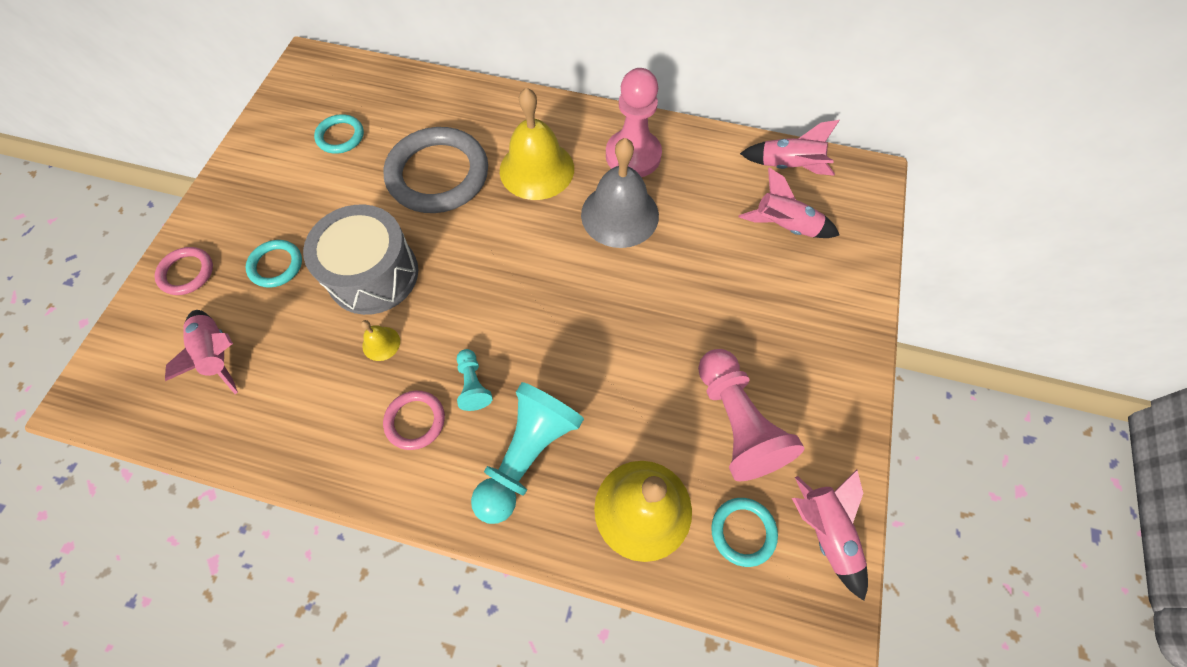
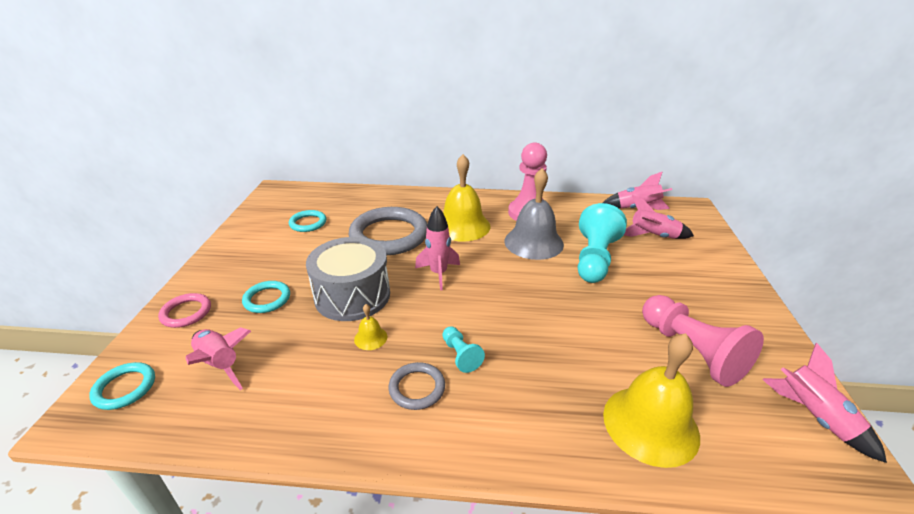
camera: 10 degrees left, 30 degrees down
pink ring [383,391,445,450] -> grey ring [389,362,445,410]
turquoise pawn [471,382,584,524] -> turquoise pawn moved to [578,203,627,283]
turquoise ring [711,498,778,567] -> turquoise ring moved to [89,362,155,410]
none -> pink rocket [415,206,460,290]

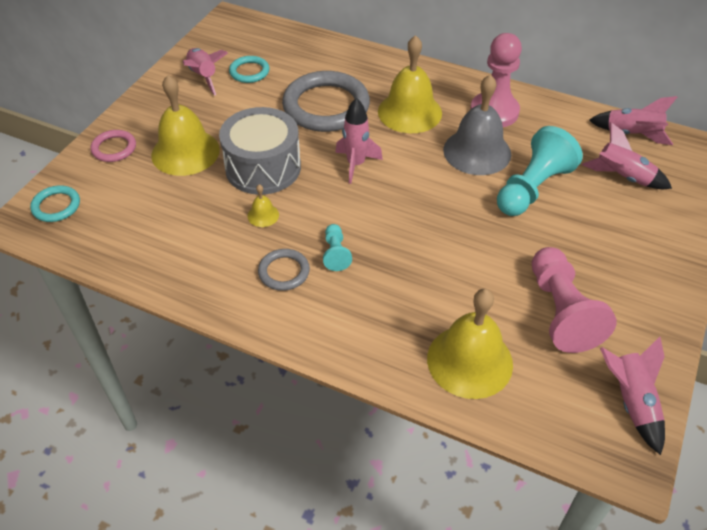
camera: 20 degrees right, 15 degrees up
pink rocket [186,327,251,390] -> pink rocket moved to [183,48,228,96]
turquoise ring [242,281,290,313] -> yellow bell [151,75,220,176]

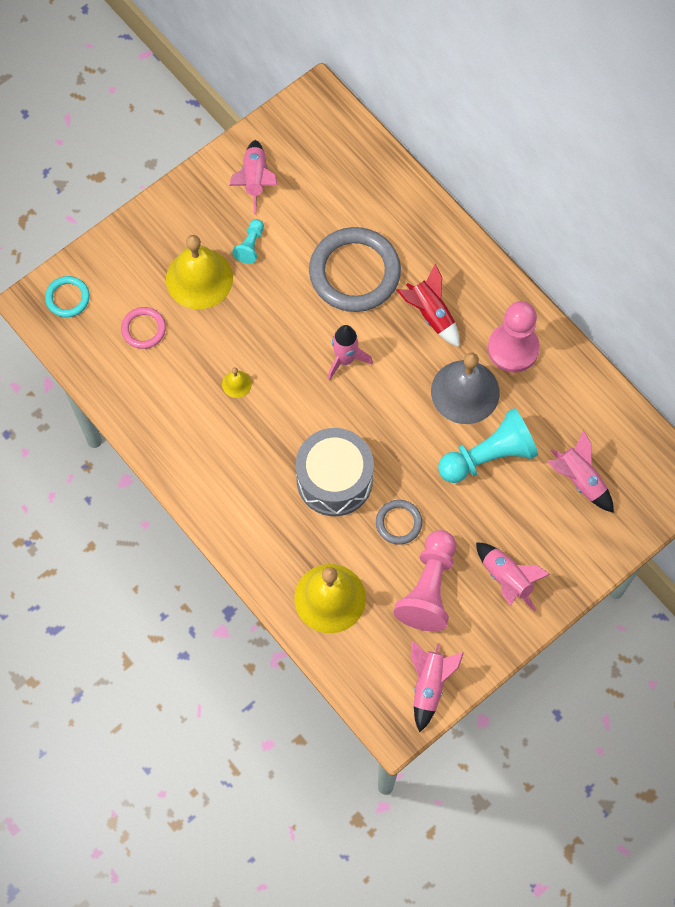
camera: 25 degrees right, 20 degrees up
pink ring [91,130,136,162] -> pink ring moved to [121,307,166,349]
grey drum [219,107,301,195] -> grey drum moved to [296,428,374,516]
turquoise ring [229,56,269,83] -> none
grey ring [258,249,310,291] -> grey ring moved to [376,500,422,545]
turquoise pawn [323,224,352,271] -> turquoise pawn moved to [232,219,264,264]
yellow bell [378,35,442,133] -> red rocket [397,264,460,347]
pink rocket [589,96,677,145] -> pink rocket moved to [476,542,550,611]

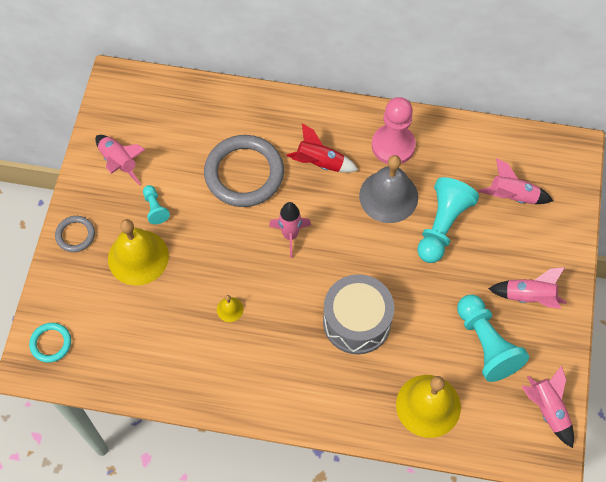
camera: 40 degrees left, 5 degrees down
pink ring [121,307,166,349] -> none
grey ring [376,500,422,545] -> grey ring moved to [55,216,95,252]
pink pawn [393,530,456,632] -> turquoise pawn [457,294,529,382]

